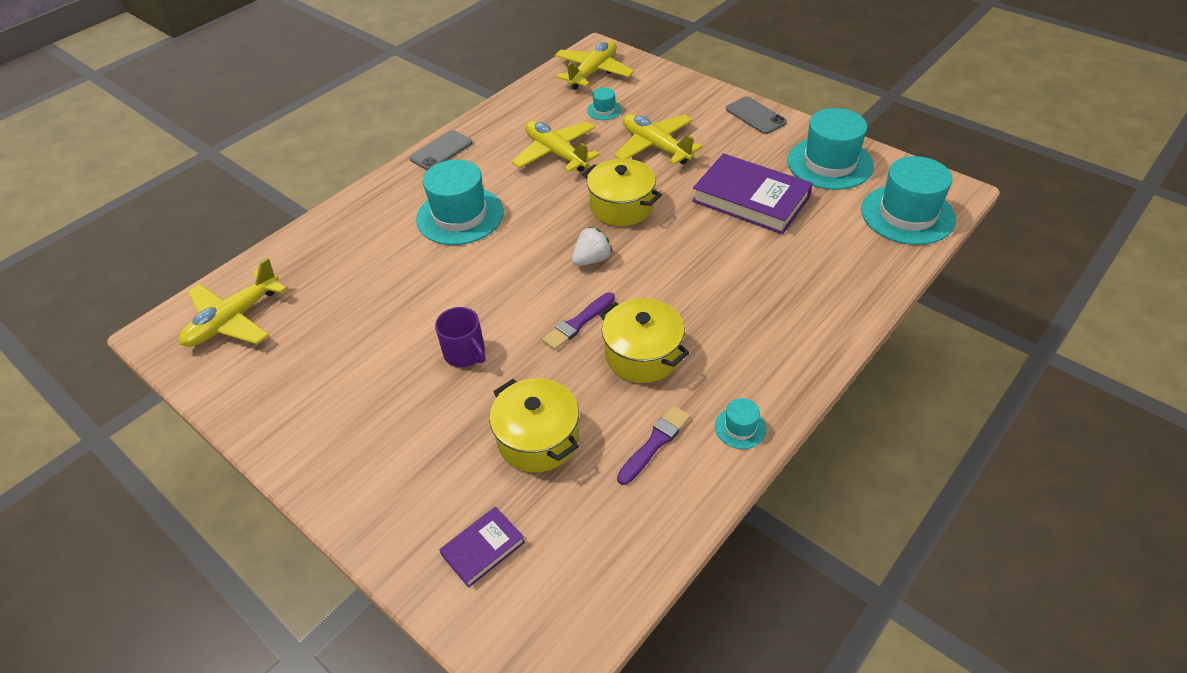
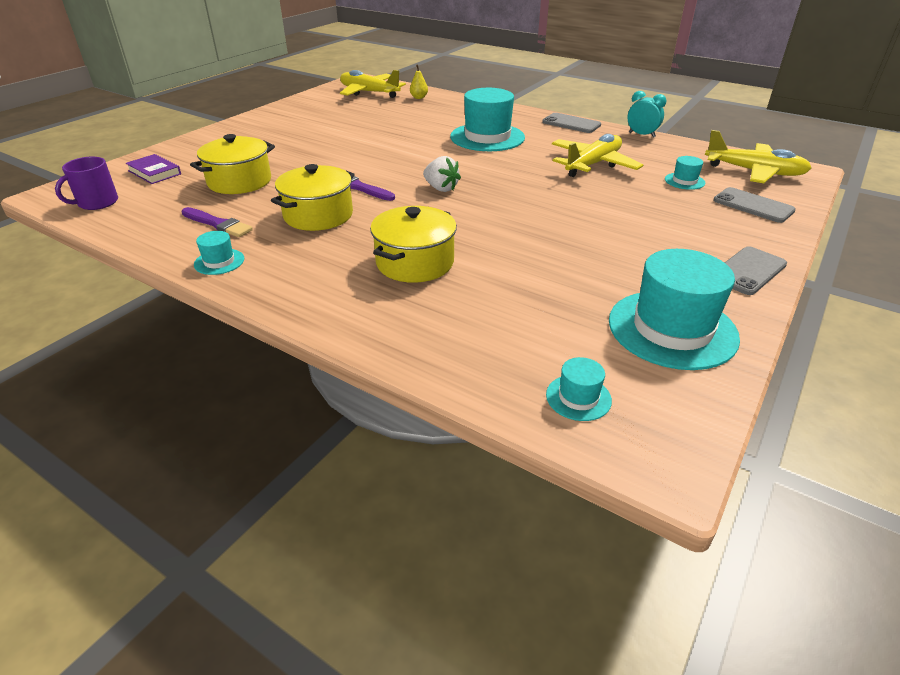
camera: 80 degrees right, 10 degrees down
purple mug [435,307,486,367] -> purple mug moved to [55,157,118,210]
yellow pot [582,159,662,226] -> yellow pot moved to [370,206,457,283]
yellow plane [615,114,703,165] -> none
purple book [692,153,813,234] -> none
turquoise hat [861,156,956,245] -> turquoise hat [546,357,612,421], size x0.45
none -> yellow pear [410,65,428,99]
none -> turquoise clock [627,91,667,138]
none -> grey phone [713,187,796,223]

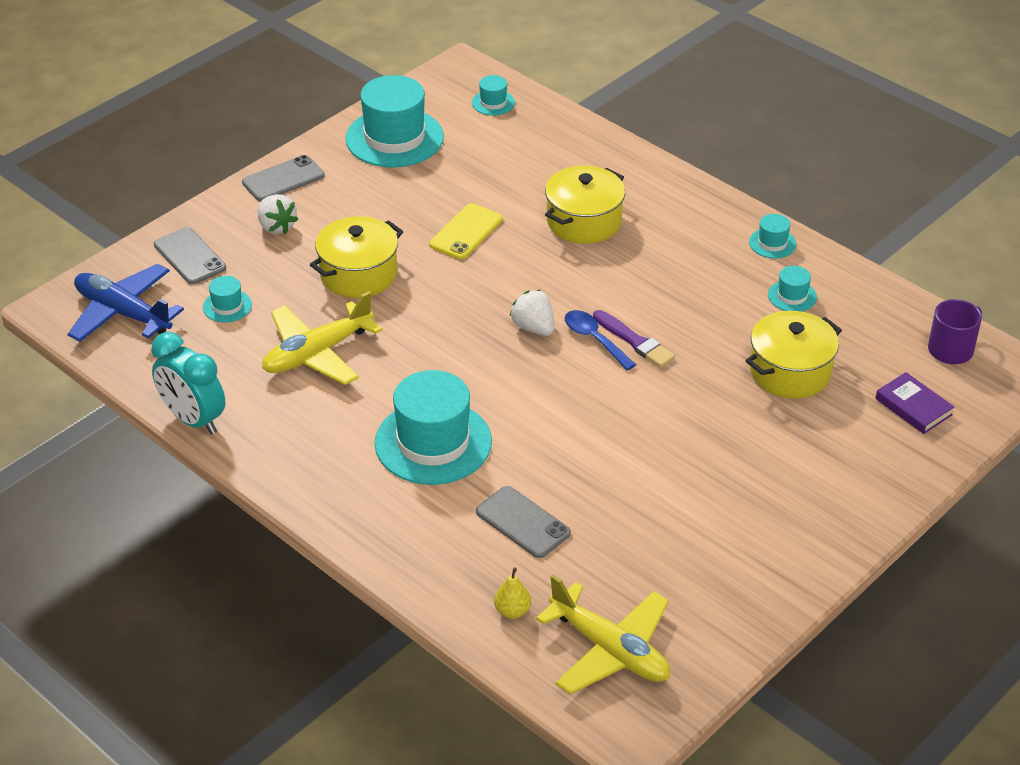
camera: 170 degrees left, 5 degrees up
purple brush [181,207,253,237] -> turquoise hat [768,266,817,312]
yellow pot [271,164,355,231] -> yellow pot moved to [310,216,403,298]
grey phone [542,113,601,133] -> grey phone moved to [476,486,571,558]
turquoise clock [627,91,667,138] -> turquoise clock [151,332,225,435], size x1.53
yellow plane [705,130,812,183] -> blue plane [67,264,184,342]
none -> white strawberry [258,194,298,234]
none -> yellow phone [429,203,503,259]
none -> blue spoon [565,310,636,370]

